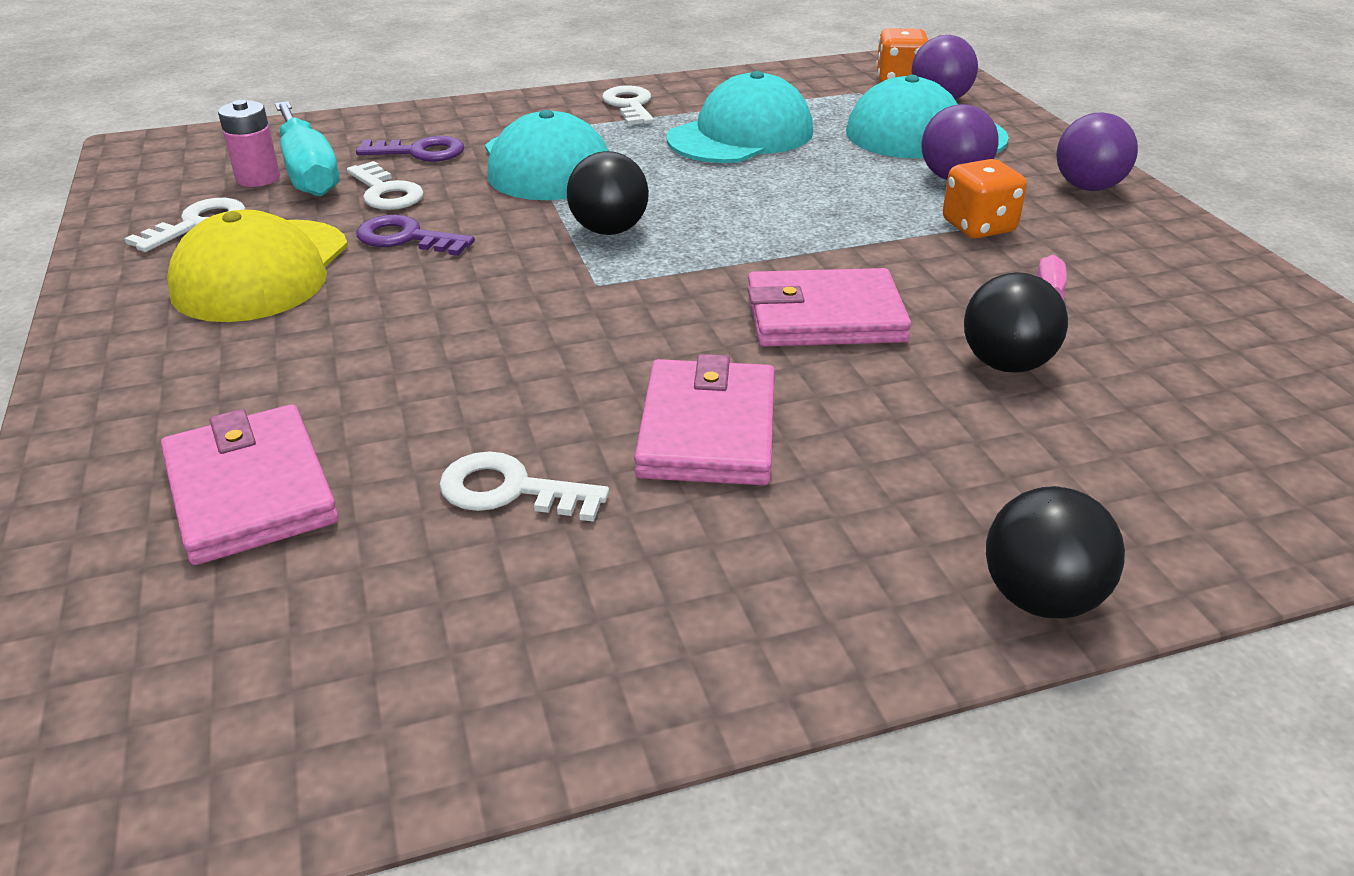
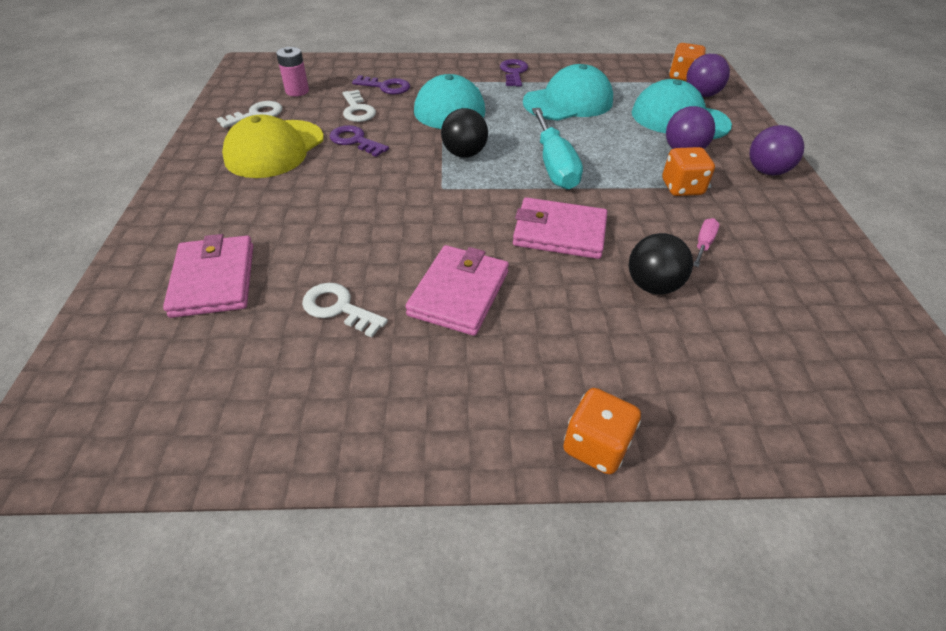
camera: 15 degrees right, 10 degrees up
turquoise screwdriver [275,101,339,196] -> turquoise screwdriver moved to [532,108,583,190]
white key [602,85,654,125] -> purple key [500,59,528,87]
black ball [986,486,1125,619] -> orange dice [563,388,641,474]

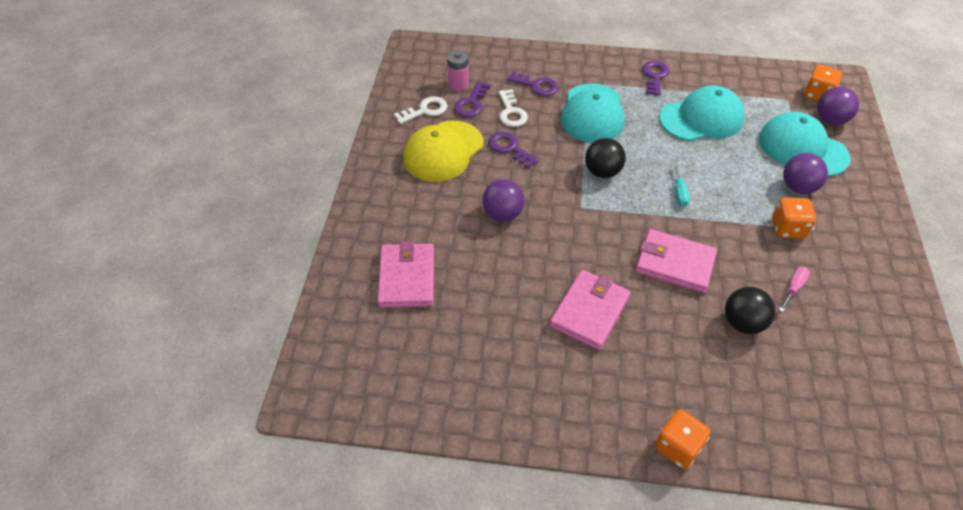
camera: 10 degrees right, 5 degrees up
white key [302,283,388,338] -> none
turquoise screwdriver [532,108,583,190] -> turquoise screwdriver [673,163,690,206], size x0.47
purple ball [749,125,804,175] -> purple ball moved to [483,179,525,221]
none -> purple key [454,81,491,117]

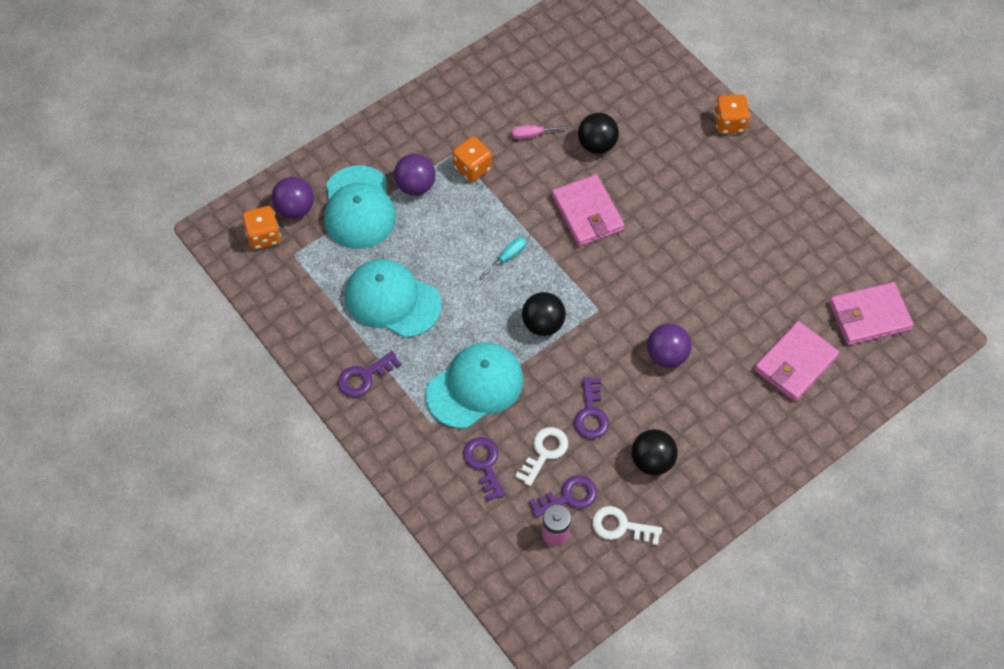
camera: 135 degrees left, 10 degrees up
yellow cap [403,121,483,182] -> black ball [632,429,678,475]
pink wallet [550,270,631,350] -> pink wallet moved to [829,282,914,345]

